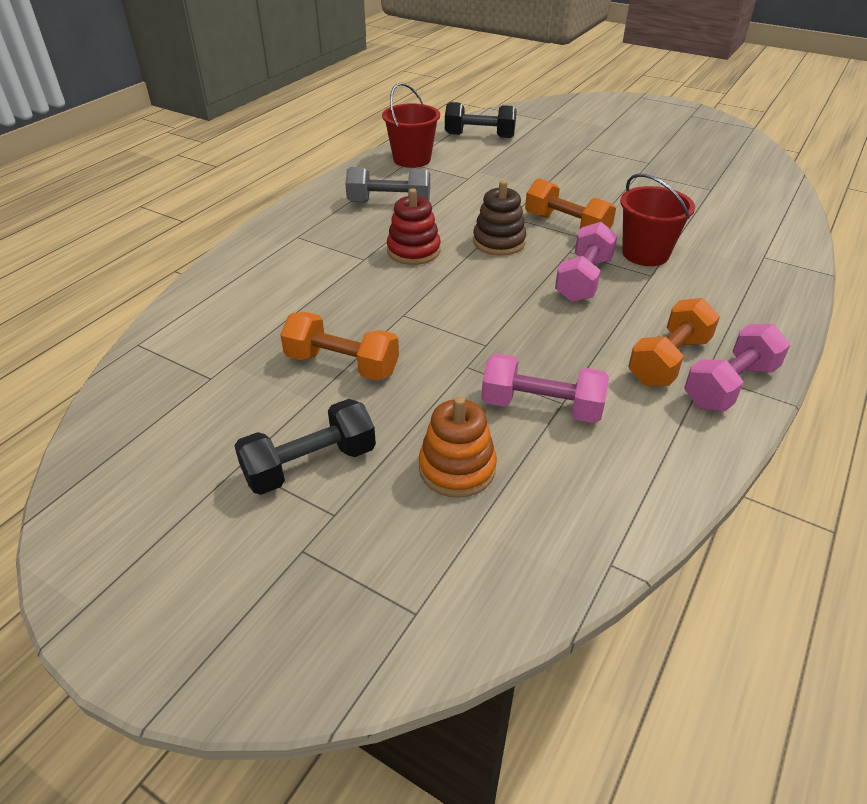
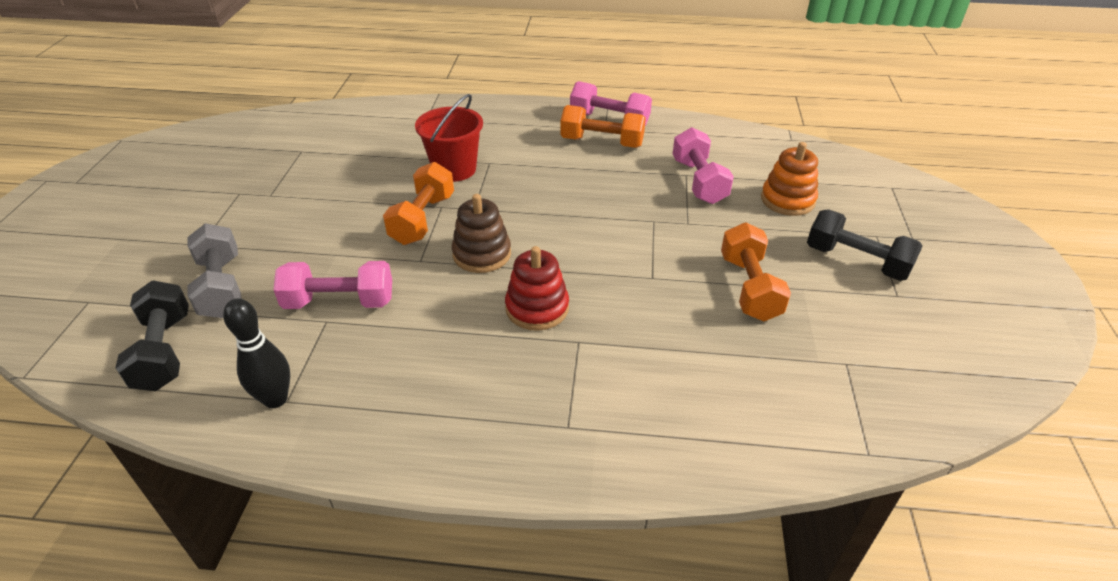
camera: 115 degrees left, 0 degrees up
grey dumbbell [345,167,430,203] -> grey dumbbell moved to [187,223,241,318]
red bucket [382,83,440,168] -> black bowling pin [223,298,290,408]
pink dumbbell [555,222,618,302] -> pink dumbbell moved to [273,261,392,309]

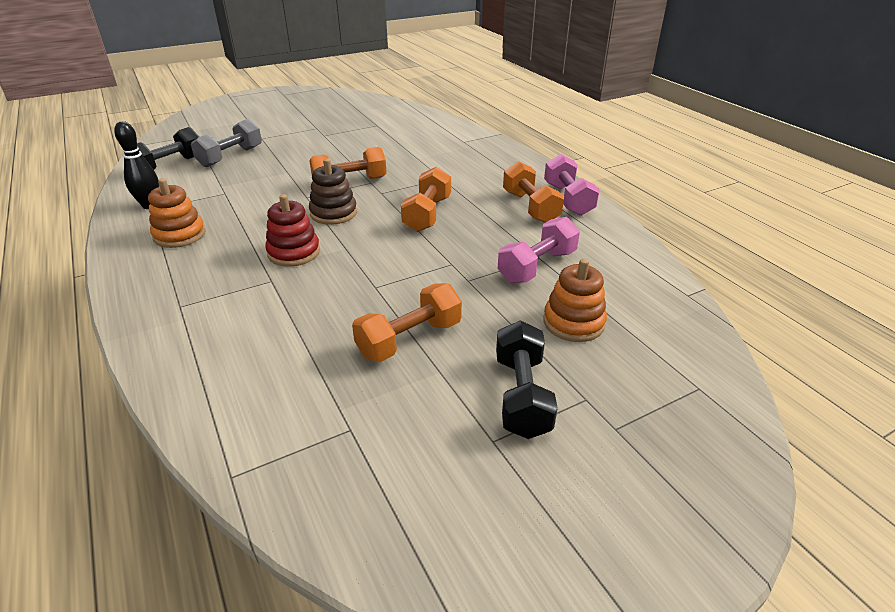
camera: 55 degrees right, 5 degrees down
pink dumbbell [273,261,392,309] -> none
red bucket [415,94,483,182] -> none
none -> orange stacking toy [148,178,206,248]
none -> orange dumbbell [401,167,451,232]

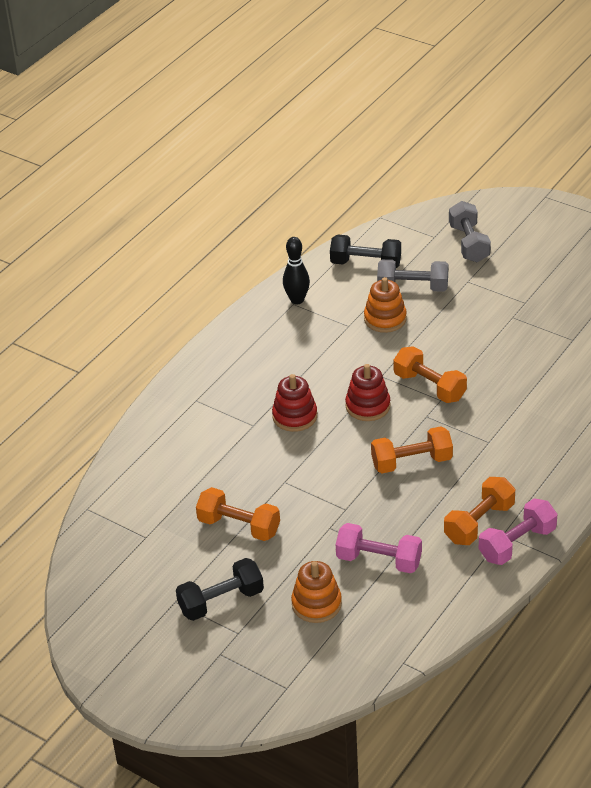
camera: 65 degrees right, 5 degrees up
orange stacking toy [148,178,206,248] -> orange stacking toy moved to [364,277,407,333]
brown stacking toy [309,159,357,225] -> red stacking toy [345,364,391,421]
none -> grey dumbbell [449,201,491,262]

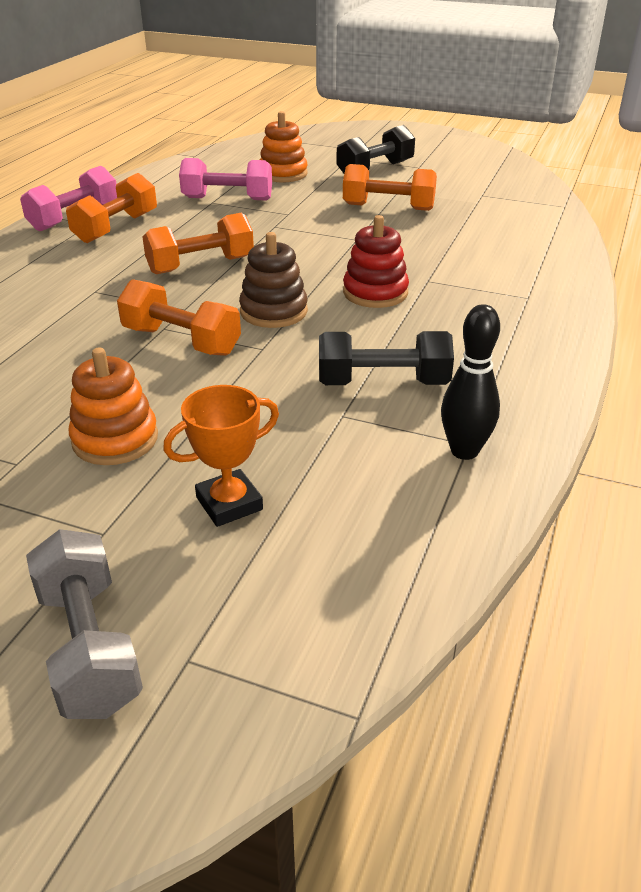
camera: 165 degrees right, 5 degrees down
black dumbbell [330,234,401,268] -> black dumbbell moved to [319,331,454,385]
red stacking toy [345,364,391,421] -> brown stacking toy [239,232,308,328]
orange stacking toy [364,277,407,333] -> orange stacking toy moved to [68,348,158,465]
grey dumbbell [377,259,448,292] -> orange trophy [163,385,279,527]

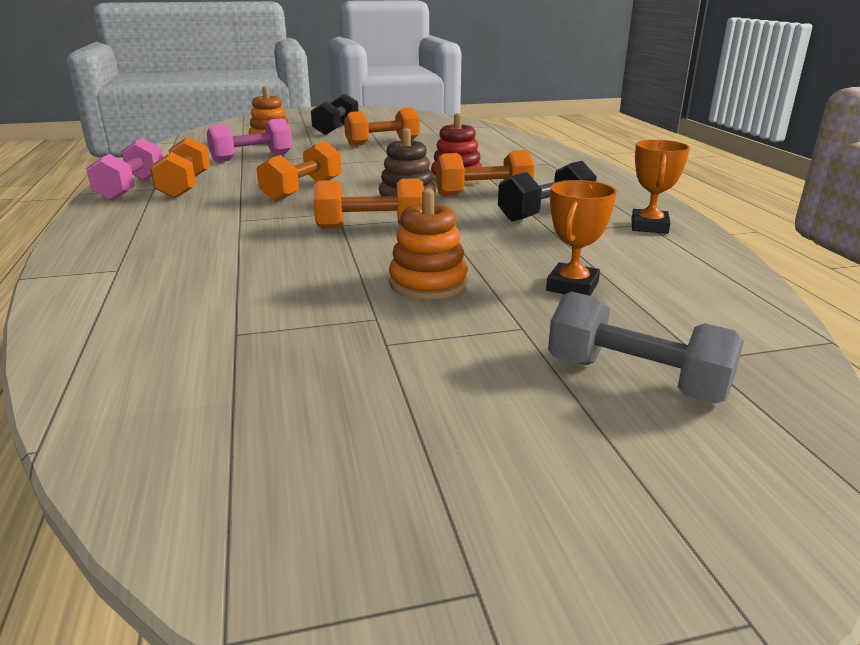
camera: 35 degrees left, 10 degrees down
black bowling pin [441,304,500,460] -> orange trophy [632,140,690,234]
none -> orange dumbbell [436,150,535,196]

